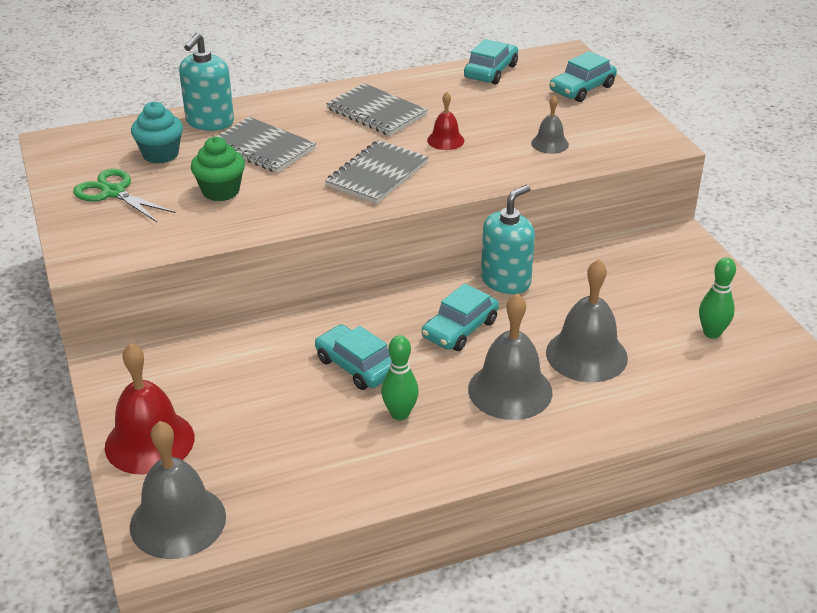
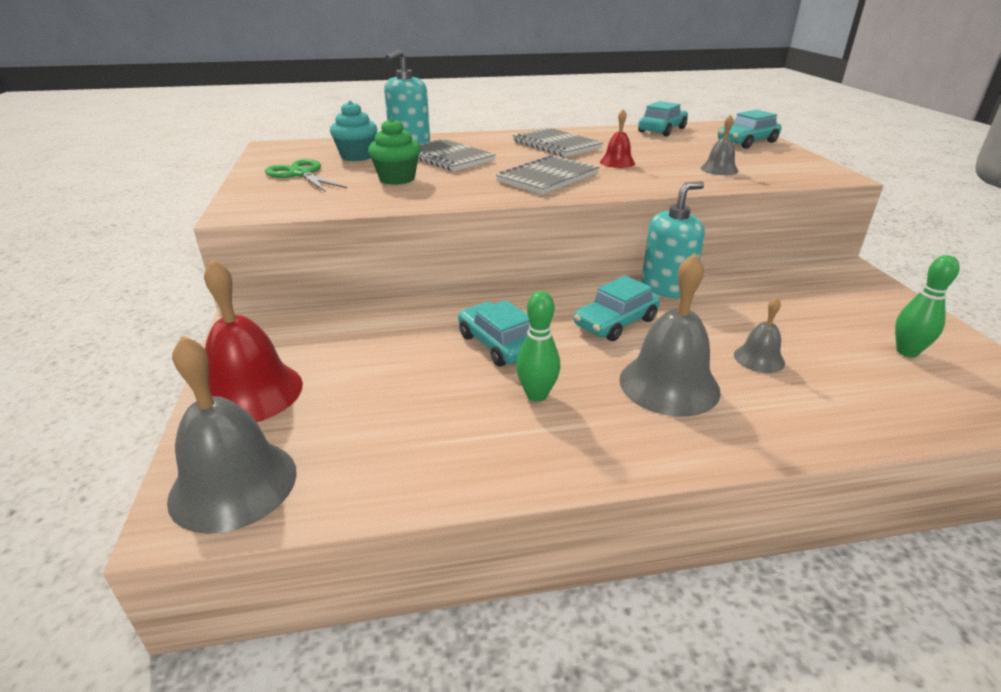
camera: 10 degrees right, 5 degrees down
grey bell [546,259,628,382] -> grey bell [734,297,785,373], size x0.52

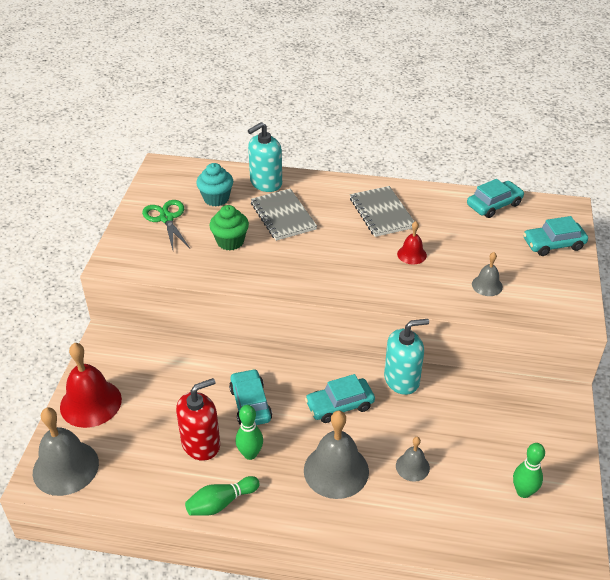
camera: 20 degrees right, 10 degrees up
grey notebook [496,155,599,195] -> none
none -> red soap dispenser [176,378,220,461]
none -> green bowling pin [185,476,260,516]

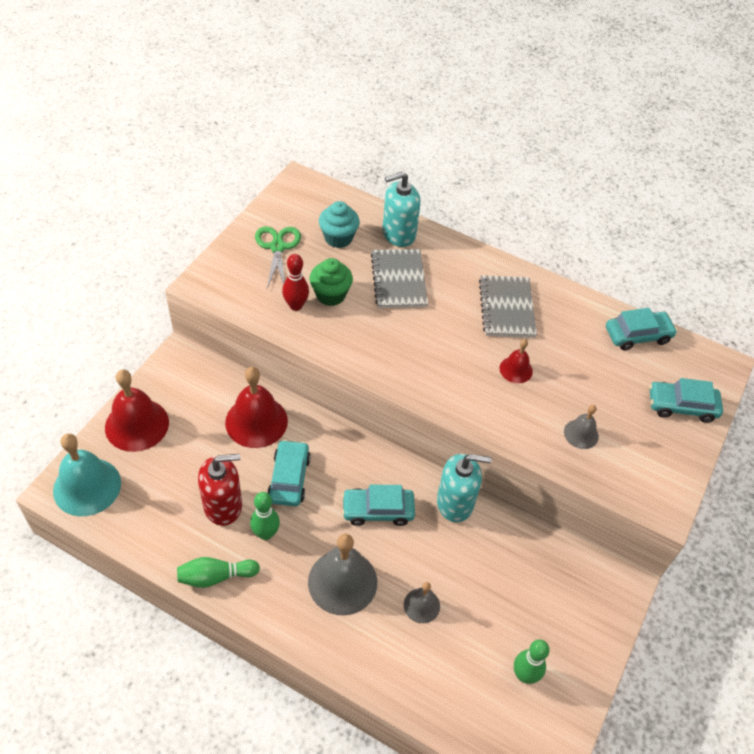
camera: 15 degrees right, 10 degrees up
grey bell [33,408,99,496] -> turquoise bell [53,433,121,516]
none -> red bell [225,367,288,448]
none -> red bowling pin [282,254,309,311]

